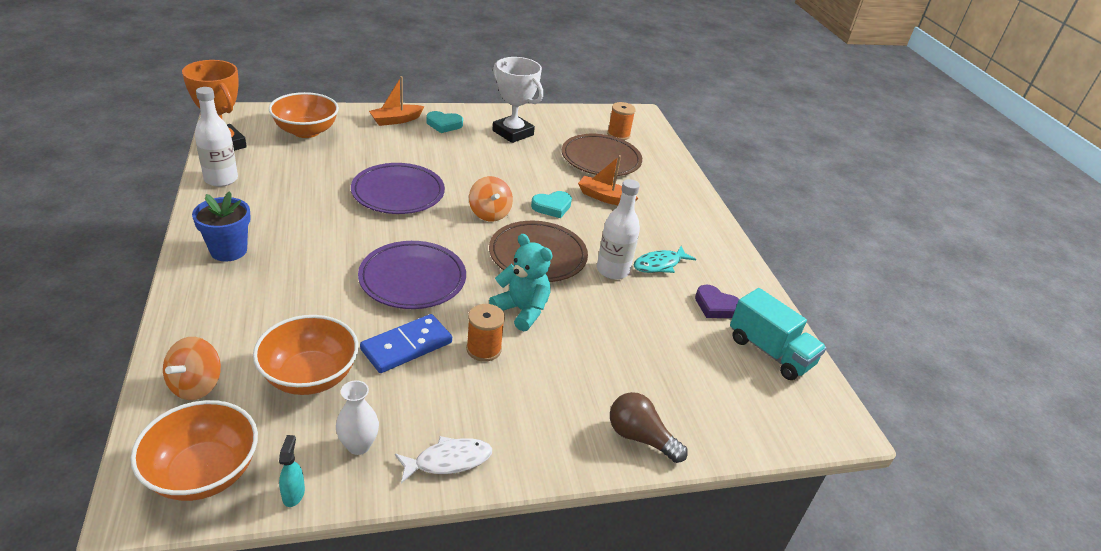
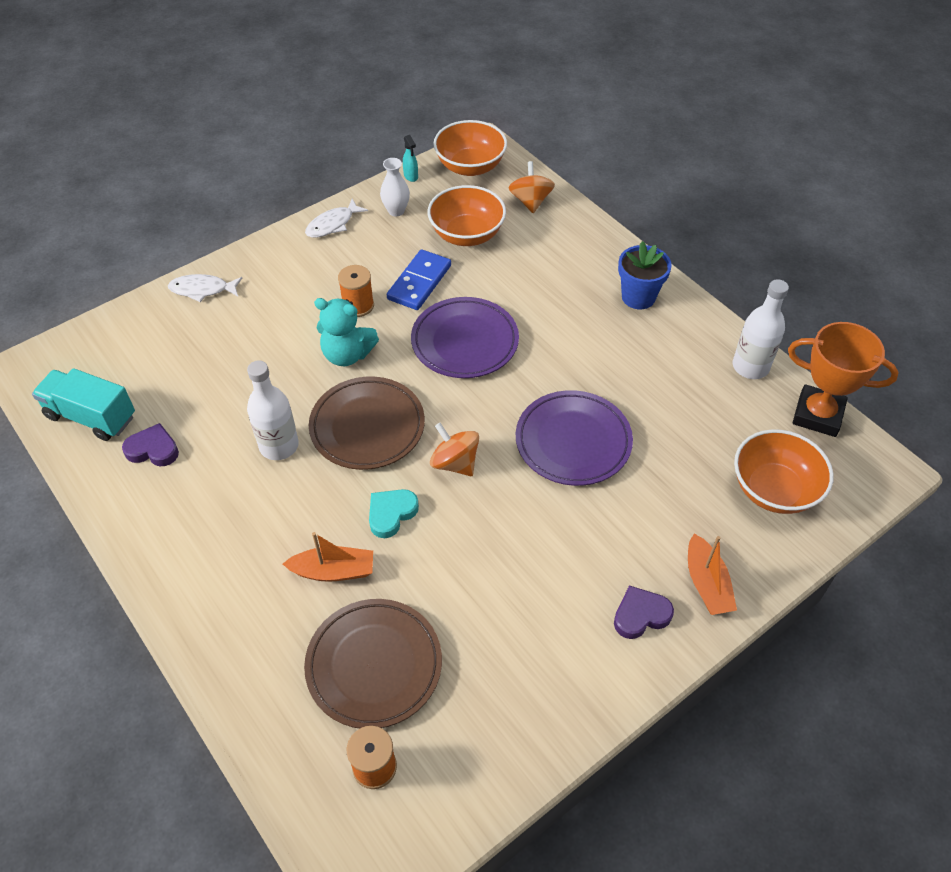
camera: 160 degrees right, 15 degrees up
orange boat [369,76,424,126] -> orange boat turned 135 degrees clockwise [688,534,737,615]
turquoise heart [427,111,463,133] -> purple heart [614,585,674,639]
white trophy [492,57,543,143] -> none
brown light bulb [610,392,688,463] -> white fish [168,274,242,302]
turquoise fish [634,246,696,273] -> none

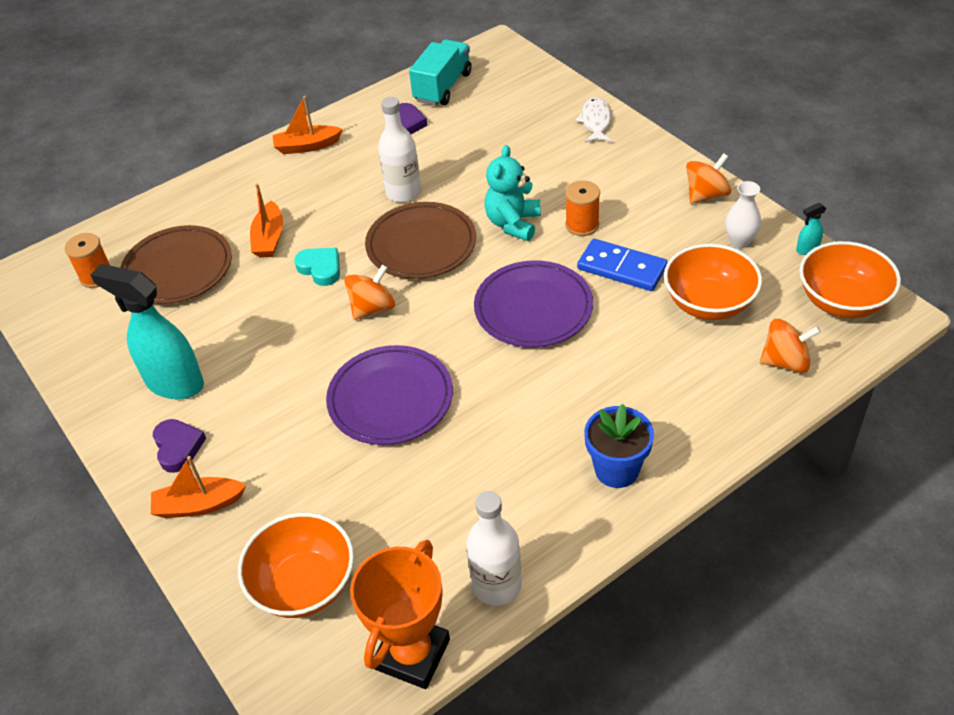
camera: 95 degrees right, 5 degrees down
white fish [305,199,368,238] -> orange spinning top [686,153,731,204]
none -> turquoise spray bottle [91,264,204,399]
none -> orange boat [273,96,343,154]

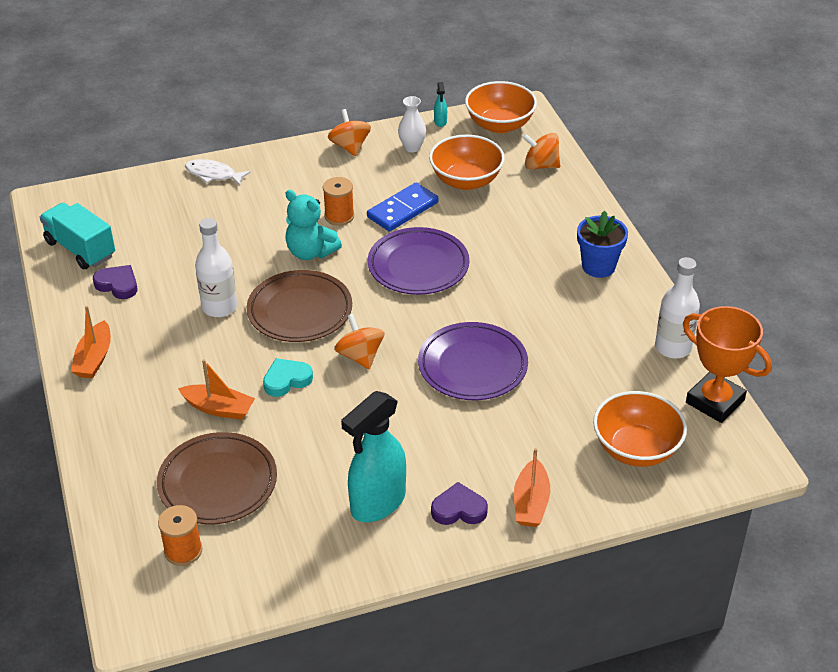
camera: 75 degrees left, 5 degrees down
orange spinning top [760,319,821,373] -> orange spinning top turned 90 degrees counterclockwise [522,133,561,170]

